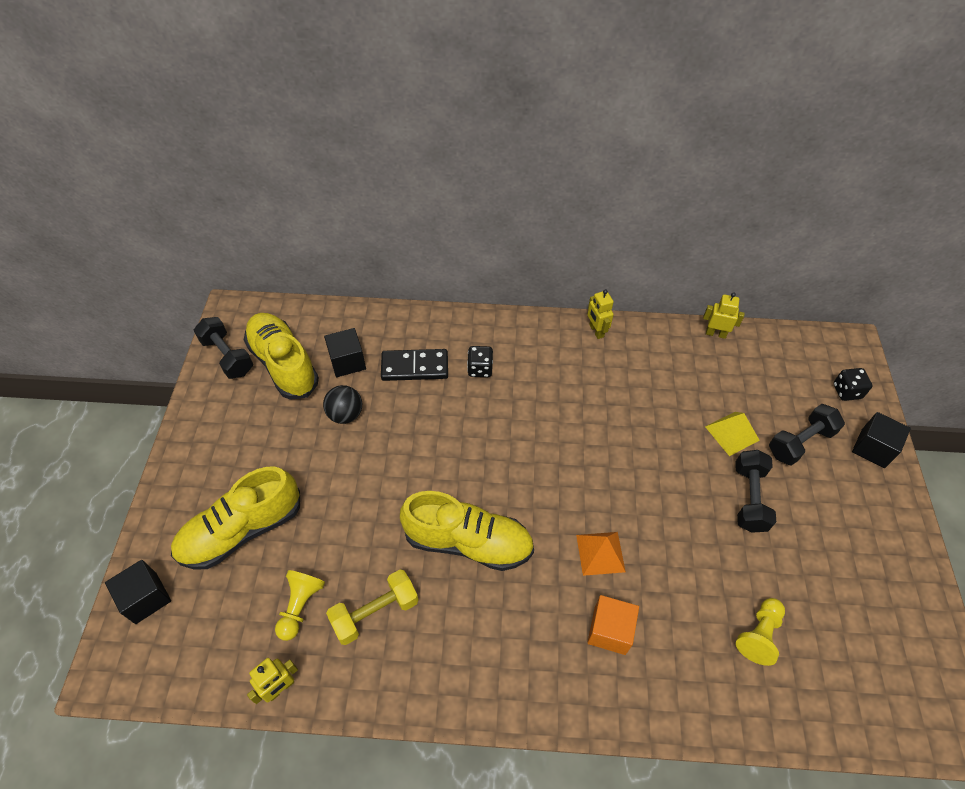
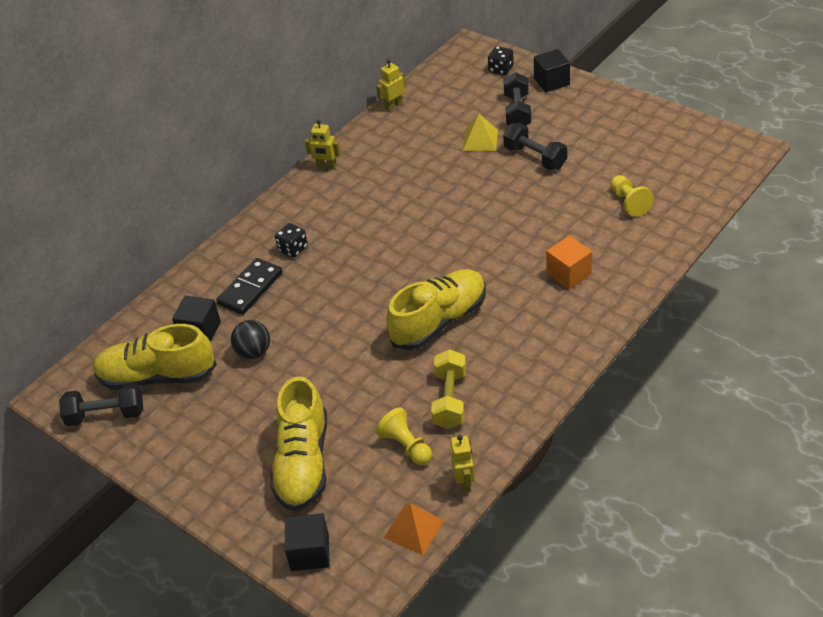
camera: 50 degrees left, 10 degrees down
orange pyramid [576,532,626,576] -> orange pyramid moved to [384,504,445,555]

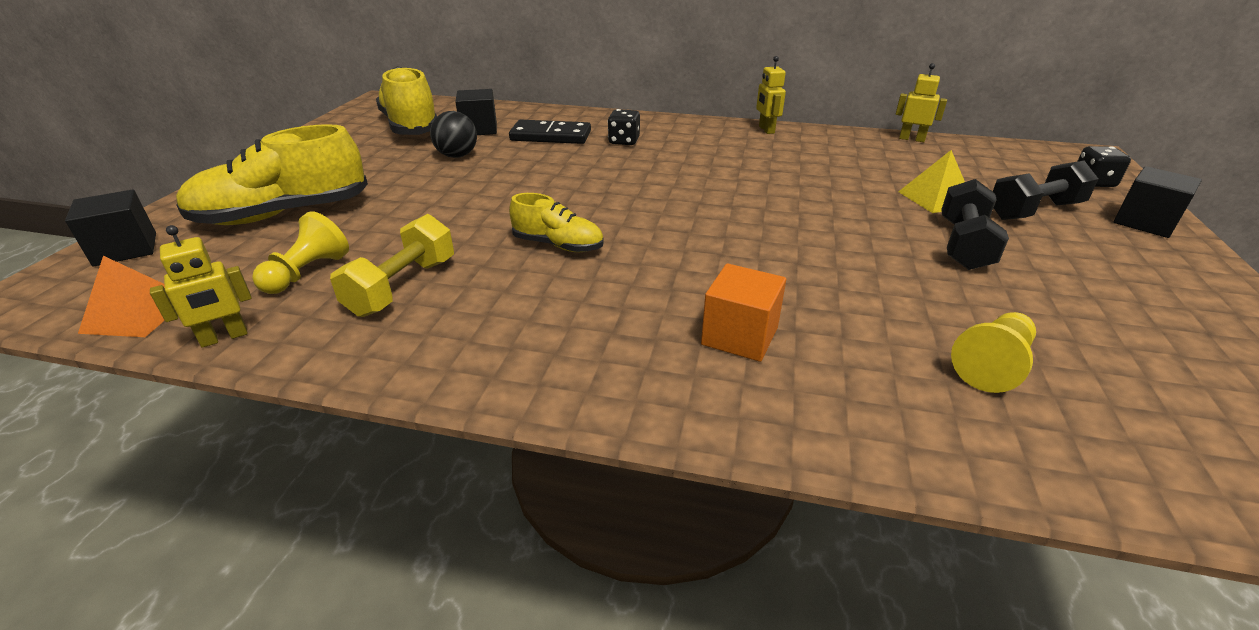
camera: 60 degrees right, 10 degrees down
black dumbbell [59,383,143,426] -> none
yellow shoe [386,269,486,350] -> yellow shoe [509,193,604,252], size x0.55
yellow dumbbell [431,349,466,429] -> yellow dumbbell turned 45 degrees counterclockwise [330,214,454,317]

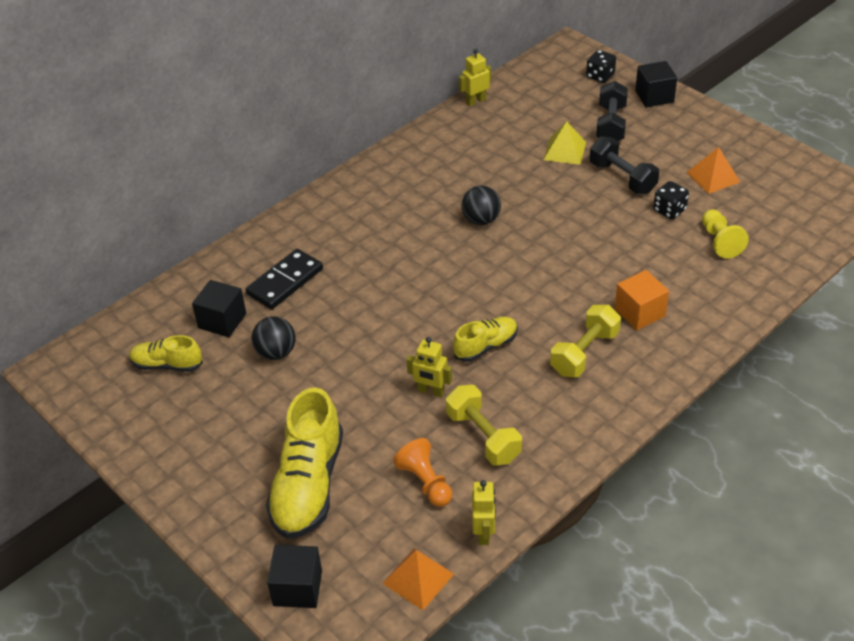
camera: 55 degrees left, 10 degrees up
yellow pawn [252,211,349,294] -> orange pawn [393,438,452,507]
yellow shoe [376,66,437,135] -> yellow shoe [129,335,203,372], size x0.55
black dice [608,109,640,145] -> black dice moved to [653,181,689,219]
yellow robot [756,56,786,134] -> yellow robot moved to [407,337,452,397]
none -> black ball [462,186,501,225]
none -> yellow dumbbell [550,305,621,377]
none -> orange pyramid [687,147,740,194]

